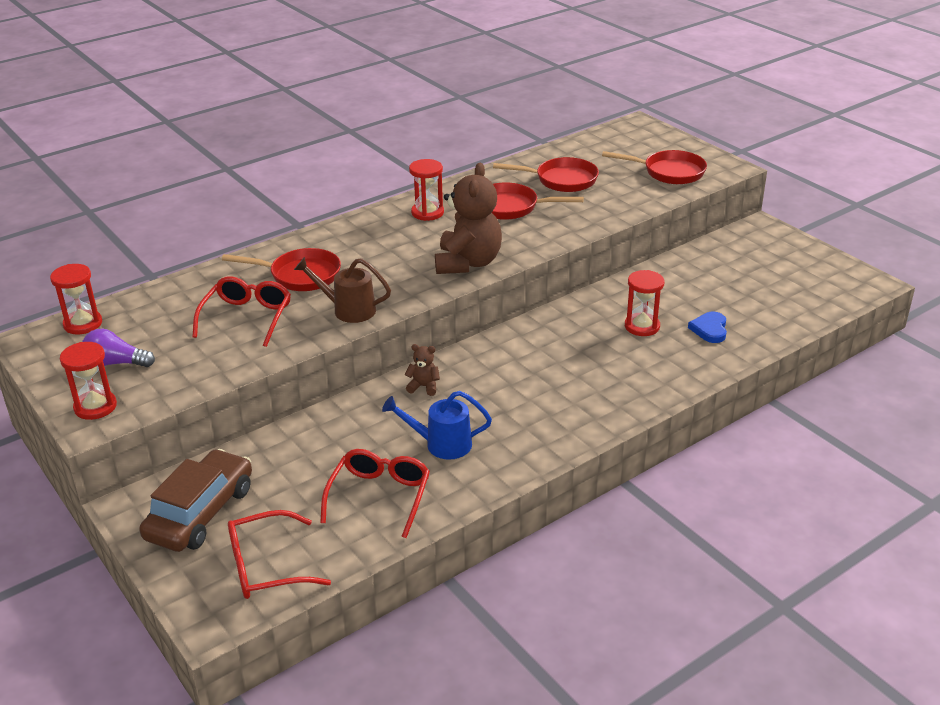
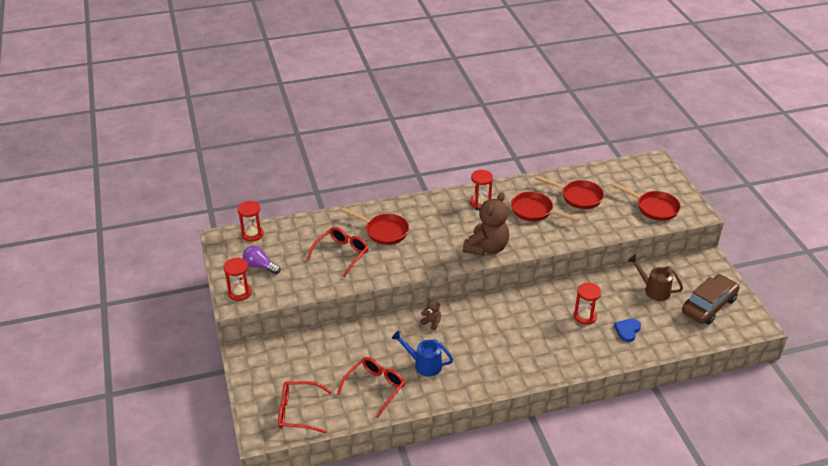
camera: 20 degrees right, 5 degrees up
brown car [139,449,252,552] -> brown car moved to [682,274,740,325]
brown watering can [294,257,391,323] -> brown watering can moved to [628,255,683,301]

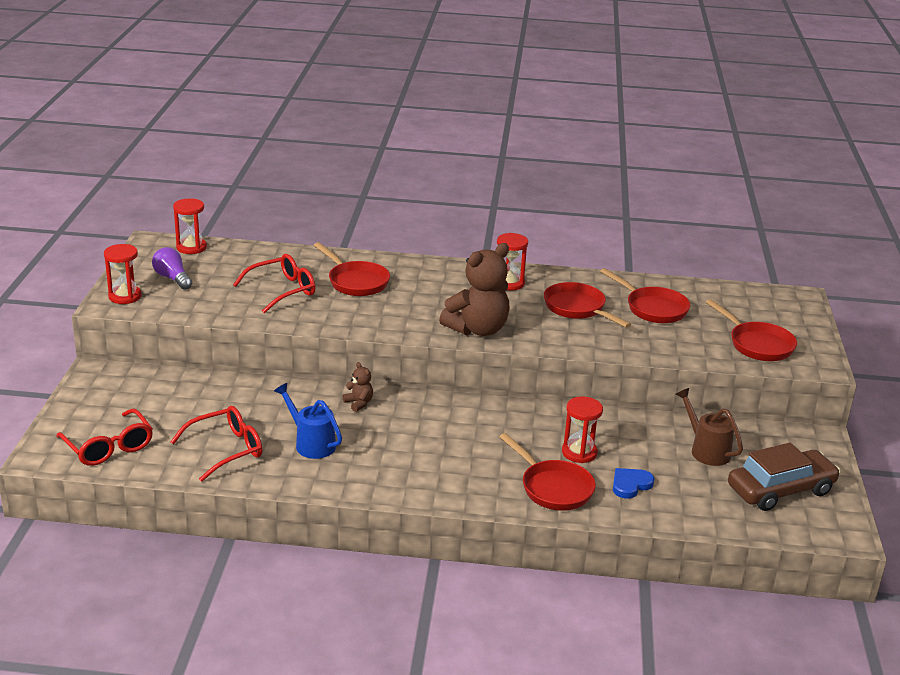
camera: 20 degrees right, 10 degrees down
red glasses [278,381,332,434] -> red glasses turned 150 degrees counterclockwise [56,409,153,466]
none -> red pan [499,433,596,511]

